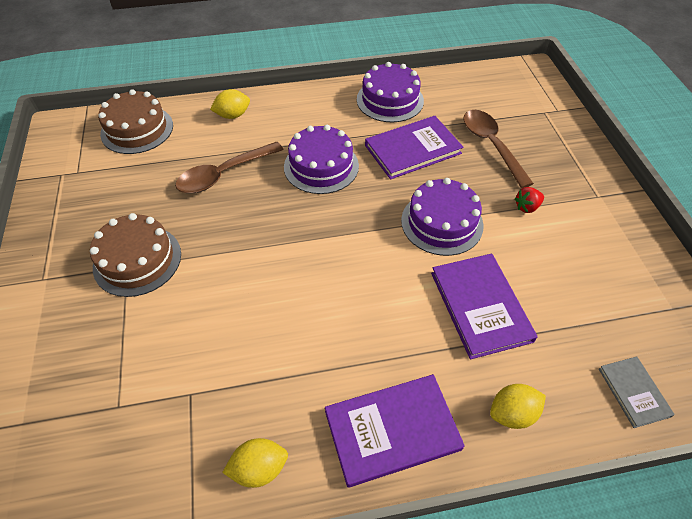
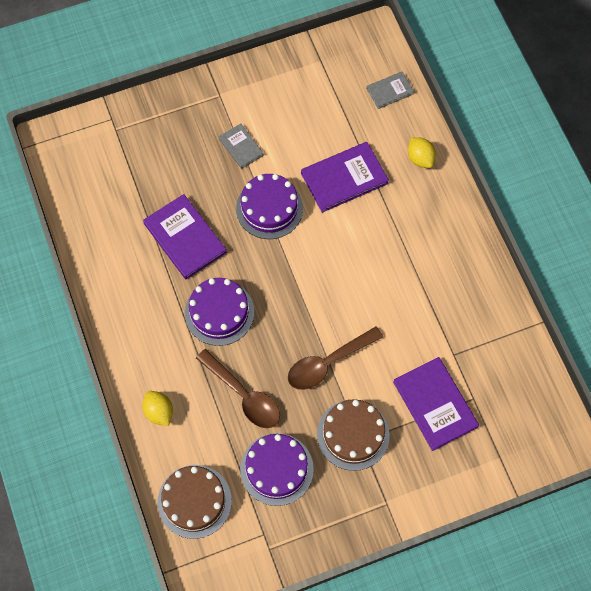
camera: 100 degrees left, 15 degrees up
yellow lemon [222,438,288,488] -> none
purple book [325,374,465,488] -> purple book moved to [393,357,479,451]
purple cake [357,62,424,122] -> purple cake moved to [240,433,314,506]
brown spoon [463,110,534,188] -> brown spoon moved to [288,327,383,390]
red strawberry [514,187,544,213] -> grey book [219,123,264,169]

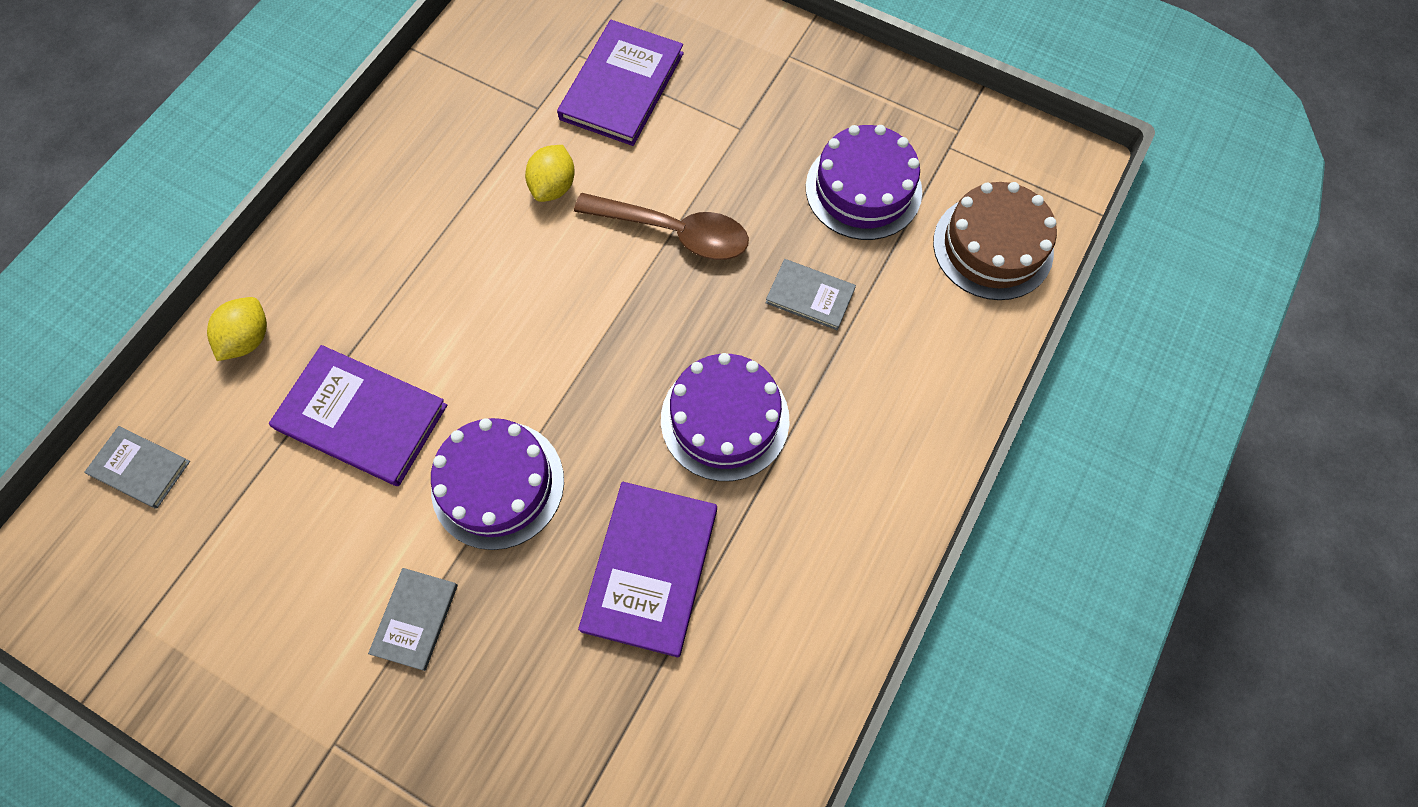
camera: 130 degrees left, 0 degrees up
yellow lemon [142,391,173,426] -> yellow lemon moved to [525,145,575,202]
brown spoon [196,349,280,428] -> grey book [766,259,856,330]
brown cake [317,399,390,471] -> none

